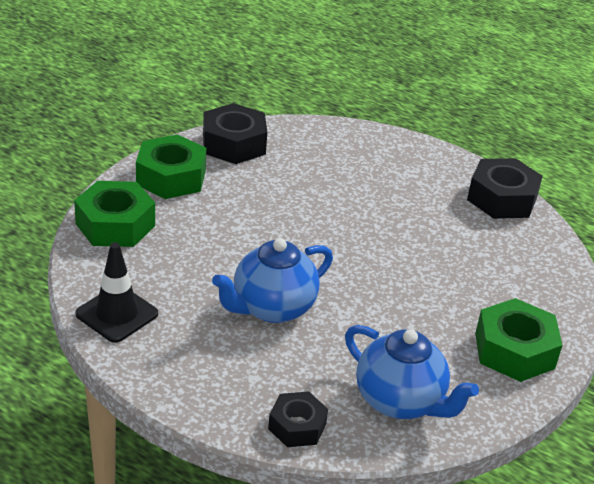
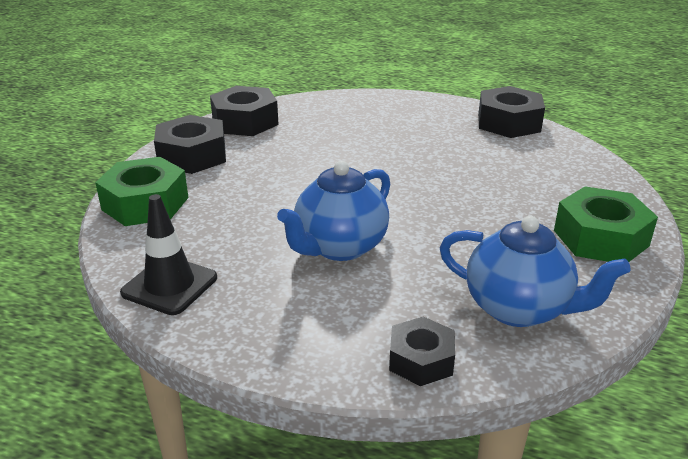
camera: 10 degrees left, 5 degrees down
green nut [136,134,206,199] -> black nut [154,115,226,174]

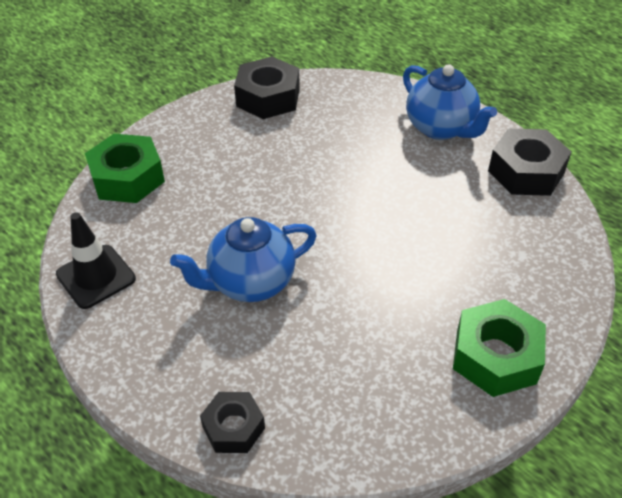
camera: 25 degrees right, 15 degrees up
black nut [154,115,226,174] -> none
blue teapot [440,216,631,327] -> blue teapot moved to [403,64,497,140]

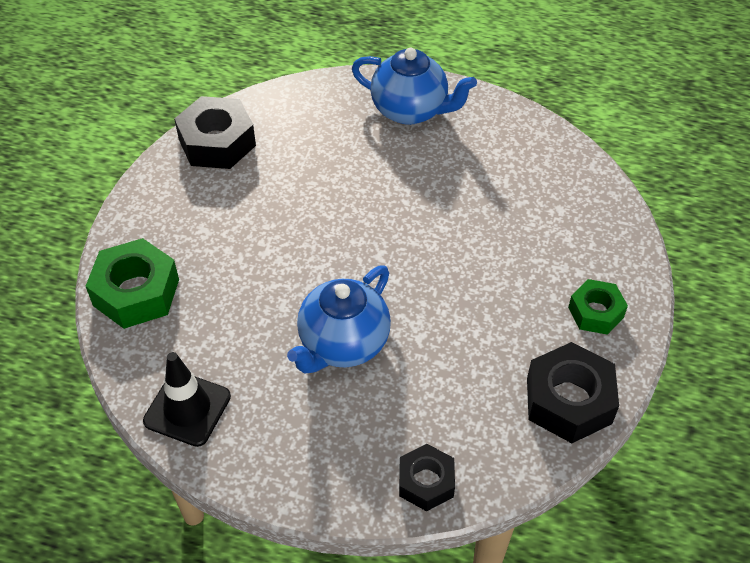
camera: 30 degrees left, 5 degrees up
green nut [453,299,546,397] -> green nut [568,279,628,335], size x0.62
black nut [488,128,572,196] -> black nut moved to [527,342,619,443]

